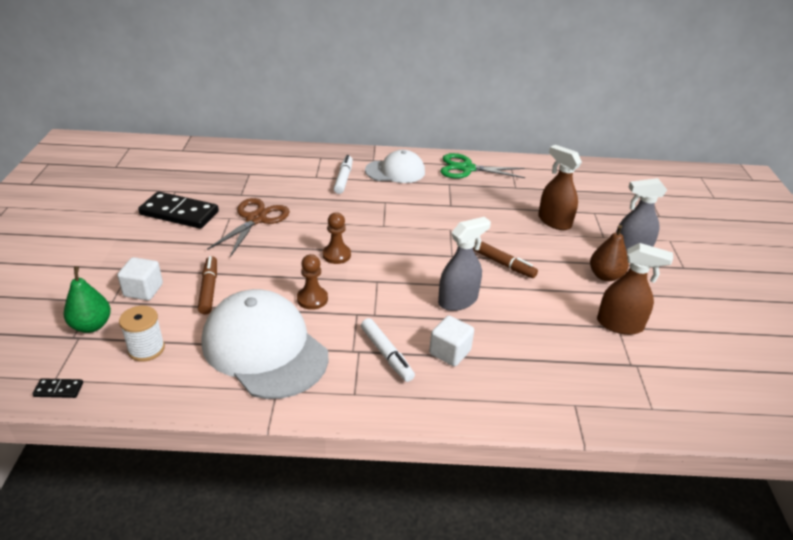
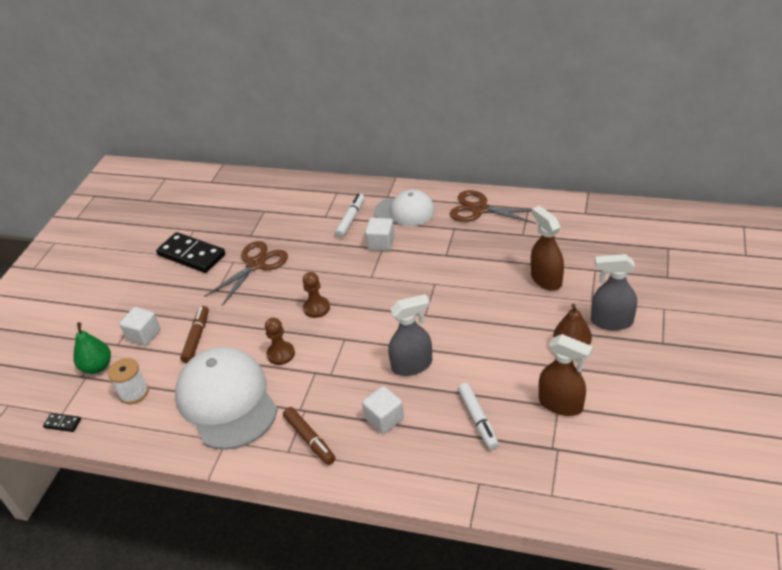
camera: 20 degrees right, 5 degrees up
white marker [361,318,415,382] -> white marker moved to [458,383,499,450]
green scissors [441,153,525,179] -> brown scissors [450,190,536,224]
brown marker [473,241,538,278] -> brown marker moved to [283,407,335,465]
none -> white cube [365,218,395,251]

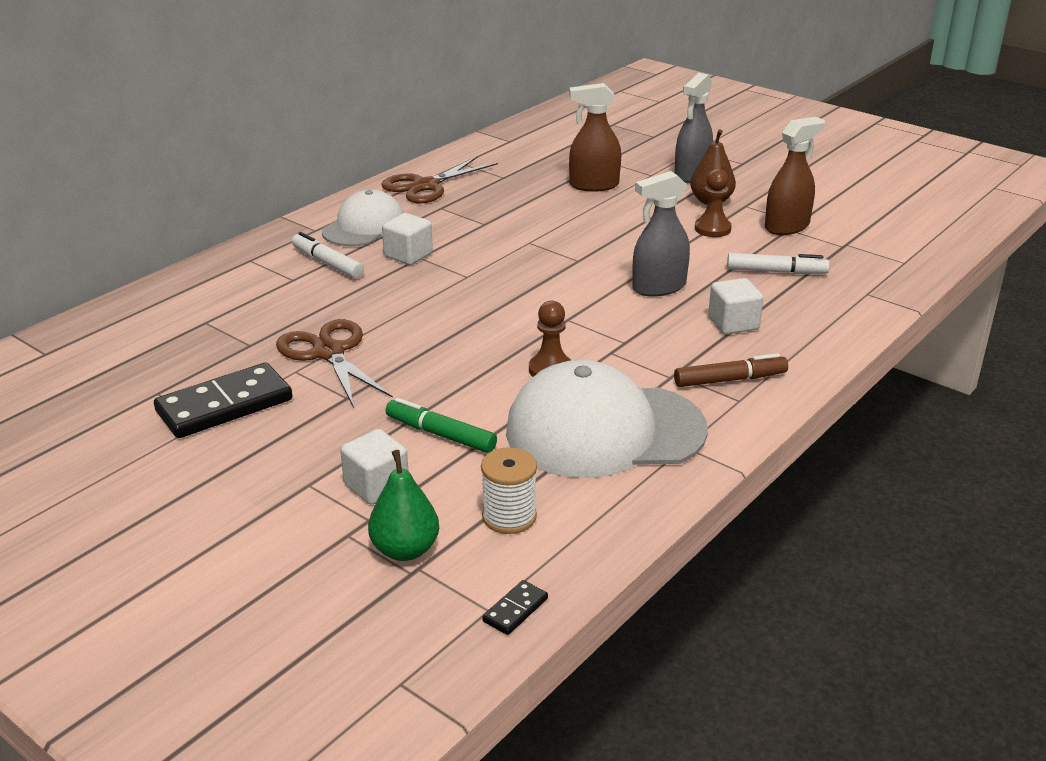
camera: 70 degrees left, 10 degrees down
brown marker [180,306,209,363] -> green marker [386,398,497,453]
brown pawn [303,272,330,318] -> brown pawn moved to [695,169,732,237]
grey spray bottle [388,294,432,376] -> grey spray bottle turned 120 degrees counterclockwise [632,171,690,297]

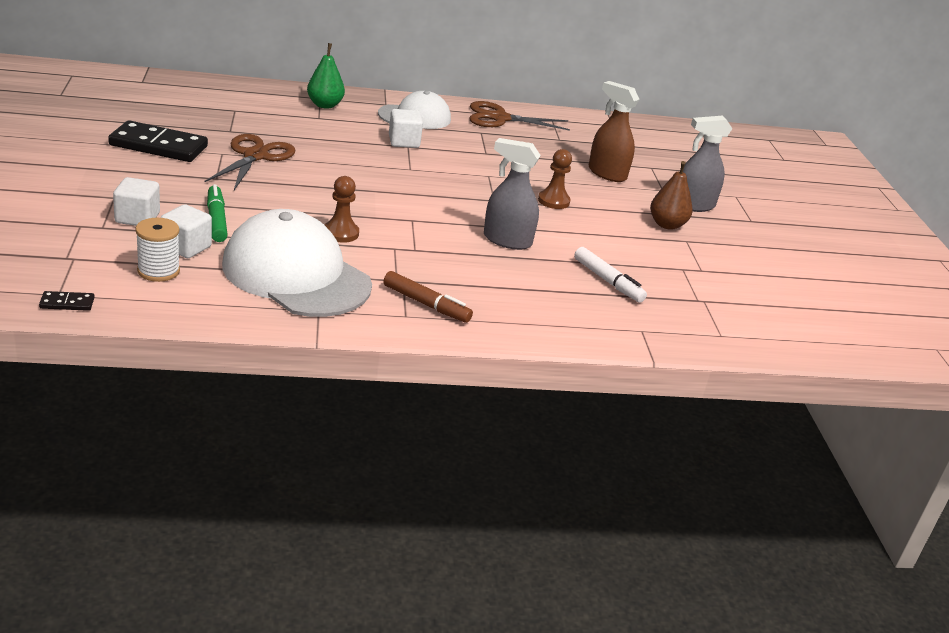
camera: 40 degrees right, 0 degrees up
white marker [292,232,364,279] -> none
green pear [368,450,439,561] -> green pear moved to [307,43,345,109]
brown pawn [695,169,732,237] -> brown pawn moved to [538,149,572,209]
white cube [708,278,763,334] -> white cube moved to [161,204,212,258]
brown spray bottle [765,117,825,235] -> none

